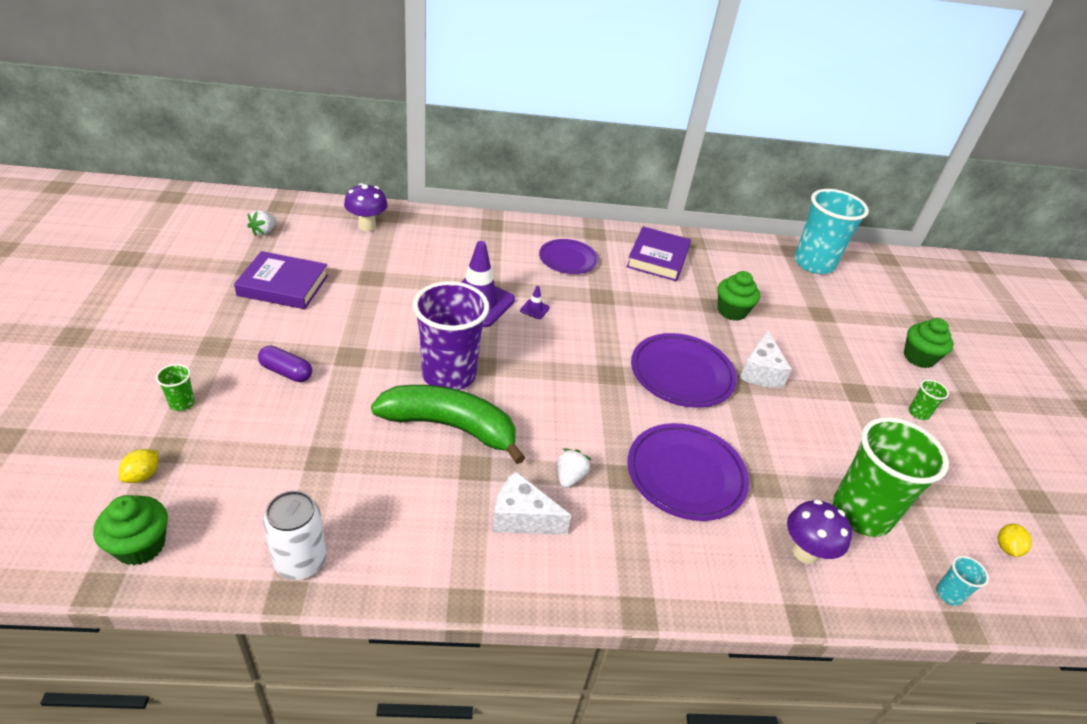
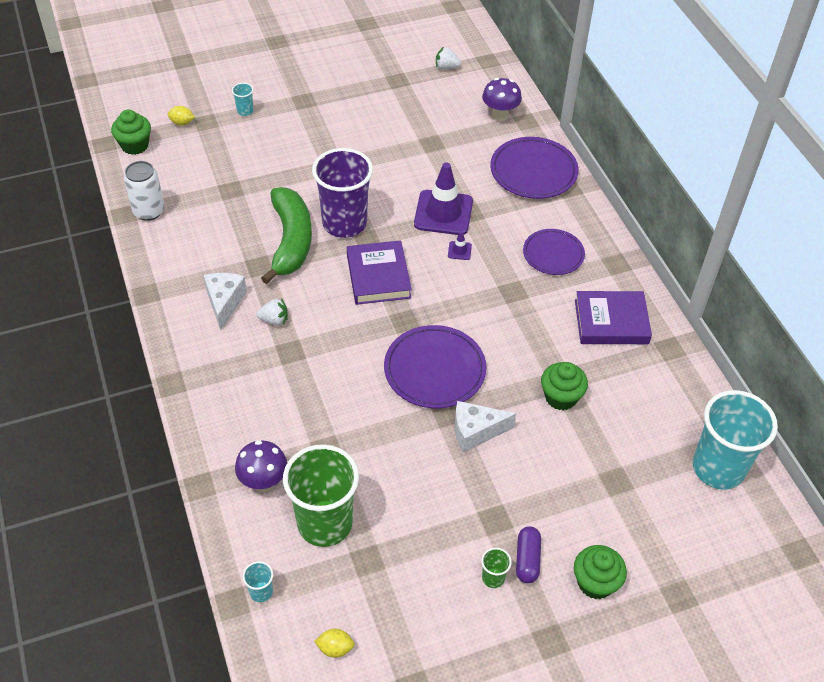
camera: 75 degrees right, 10 degrees up
green cup [156,364,195,411] -> turquoise cup [232,83,253,116]
purple book [234,251,328,309] -> purple book moved to [347,240,412,305]
purple capsule [258,346,312,382] -> purple capsule moved to [516,526,541,583]
purple plate [628,423,749,521] -> purple plate moved to [490,137,579,199]

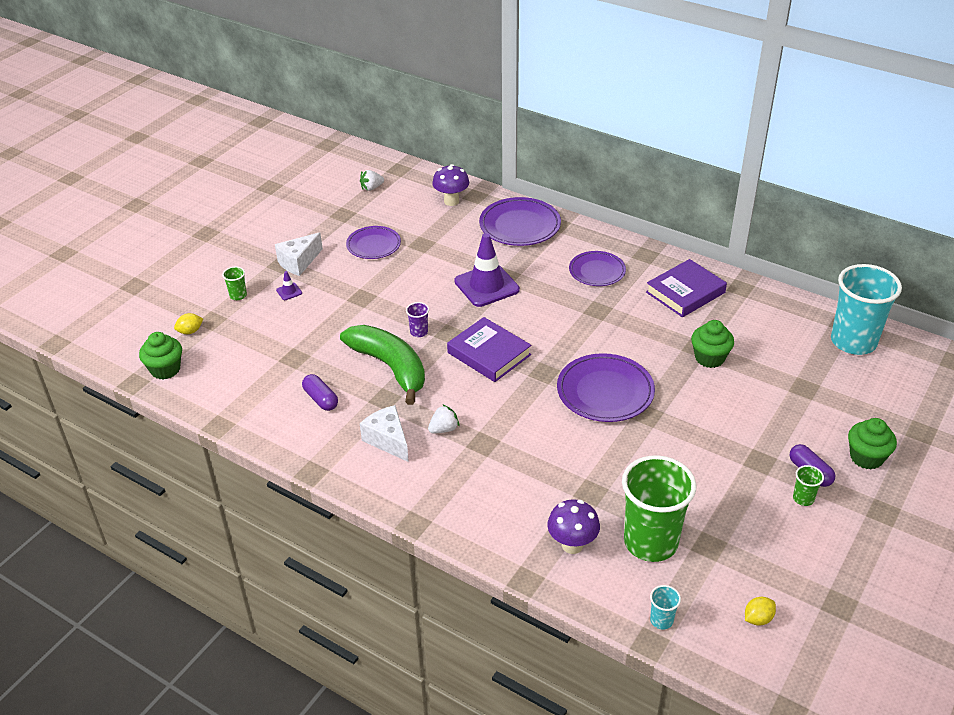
camera: 35 degrees left, 10 degrees down
white can [124,161,165,221] -> none
turquoise cup [232,83,253,116] -> green cup [222,267,247,300]
purple cup [312,148,373,238] -> purple cup [406,302,429,337], size x0.40
purple traffic cone [448,231,472,260] -> purple traffic cone moved to [276,271,302,300]
white cheese [455,401,516,452] -> white cheese moved to [275,232,323,276]
none -> purple capsule [302,374,338,411]
none -> purple plate [346,226,401,259]

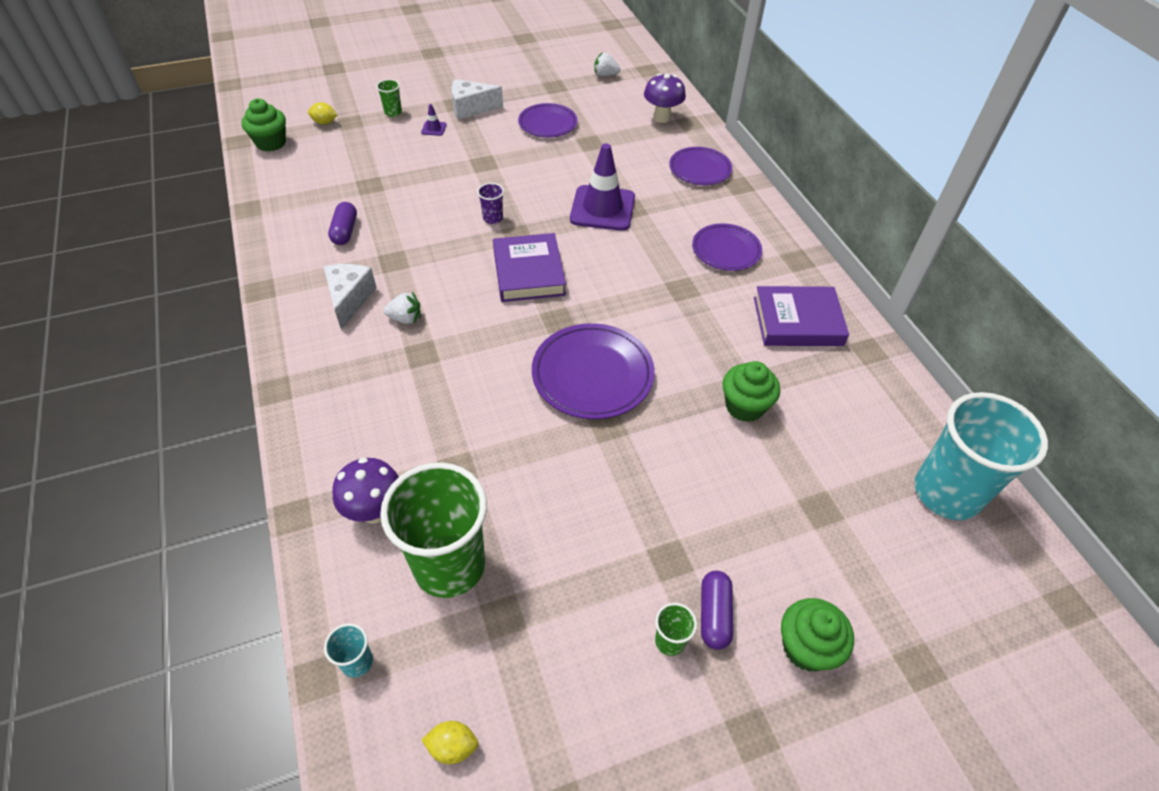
camera: 35 degrees right, 10 degrees up
green banana [340,325,425,405] -> none
purple plate [479,197,561,246] -> purple plate [669,147,732,185], size x0.66

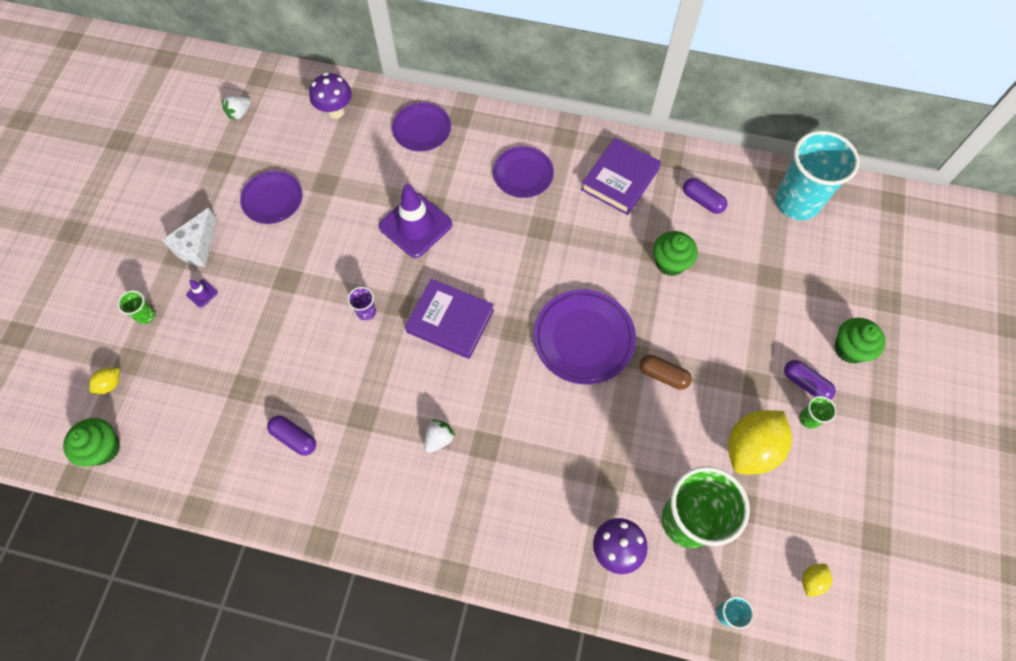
camera: 55 degrees left, 15 degrees up
white cheese [323,264,377,330] -> none
none -> brown capsule [640,355,692,390]
none -> purple capsule [683,178,727,214]
none -> yellow lemon [728,410,792,474]

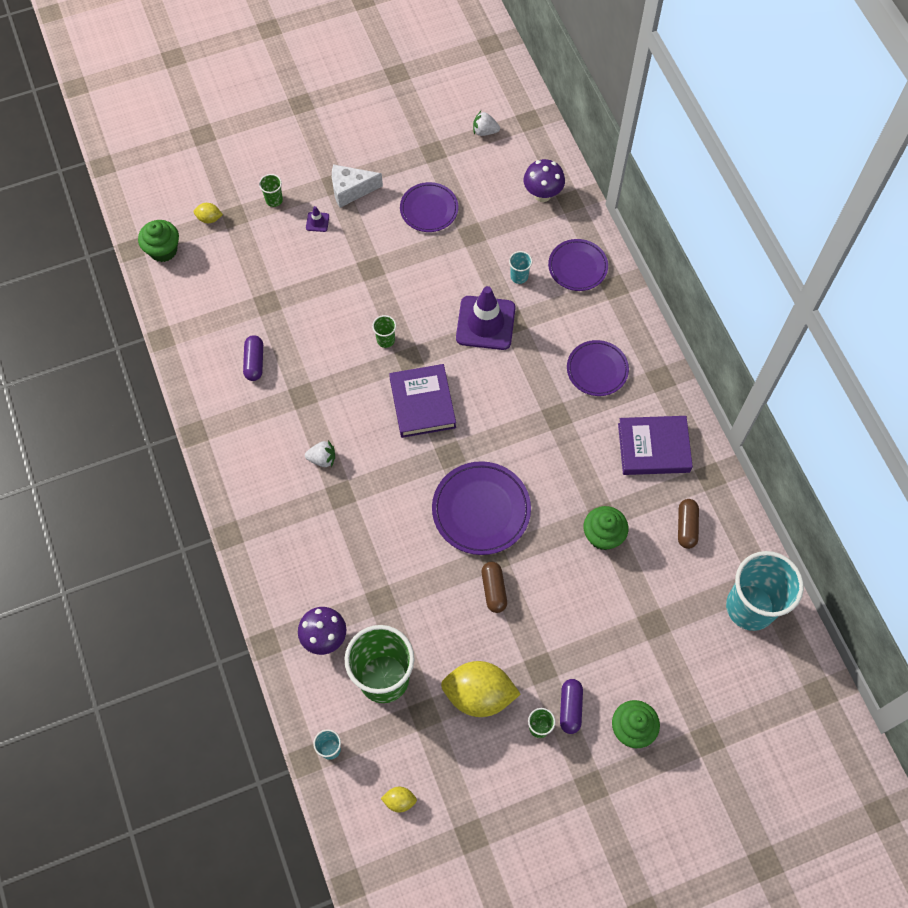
camera: 55 degrees right, 0 degrees up
purple cup [348,287,376,321] -> green cup [372,315,396,348]
purple capsule [683,178,727,214] -> brown capsule [678,499,699,549]
none -> turquoise cup [509,251,533,284]

